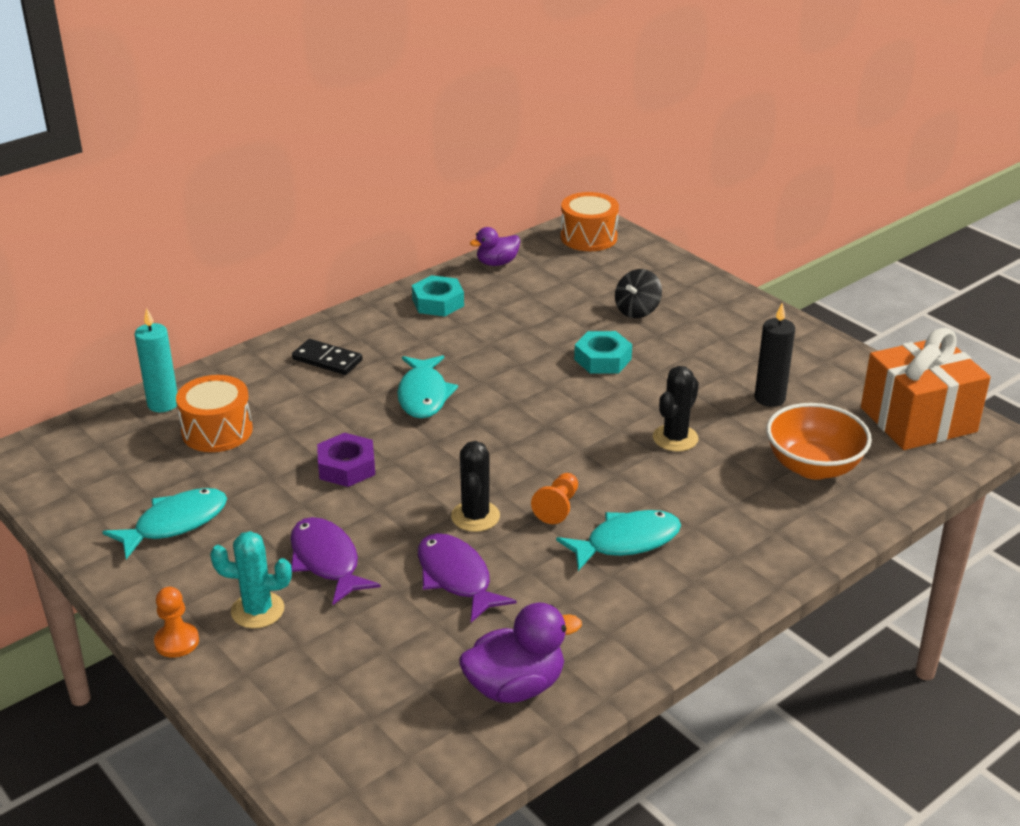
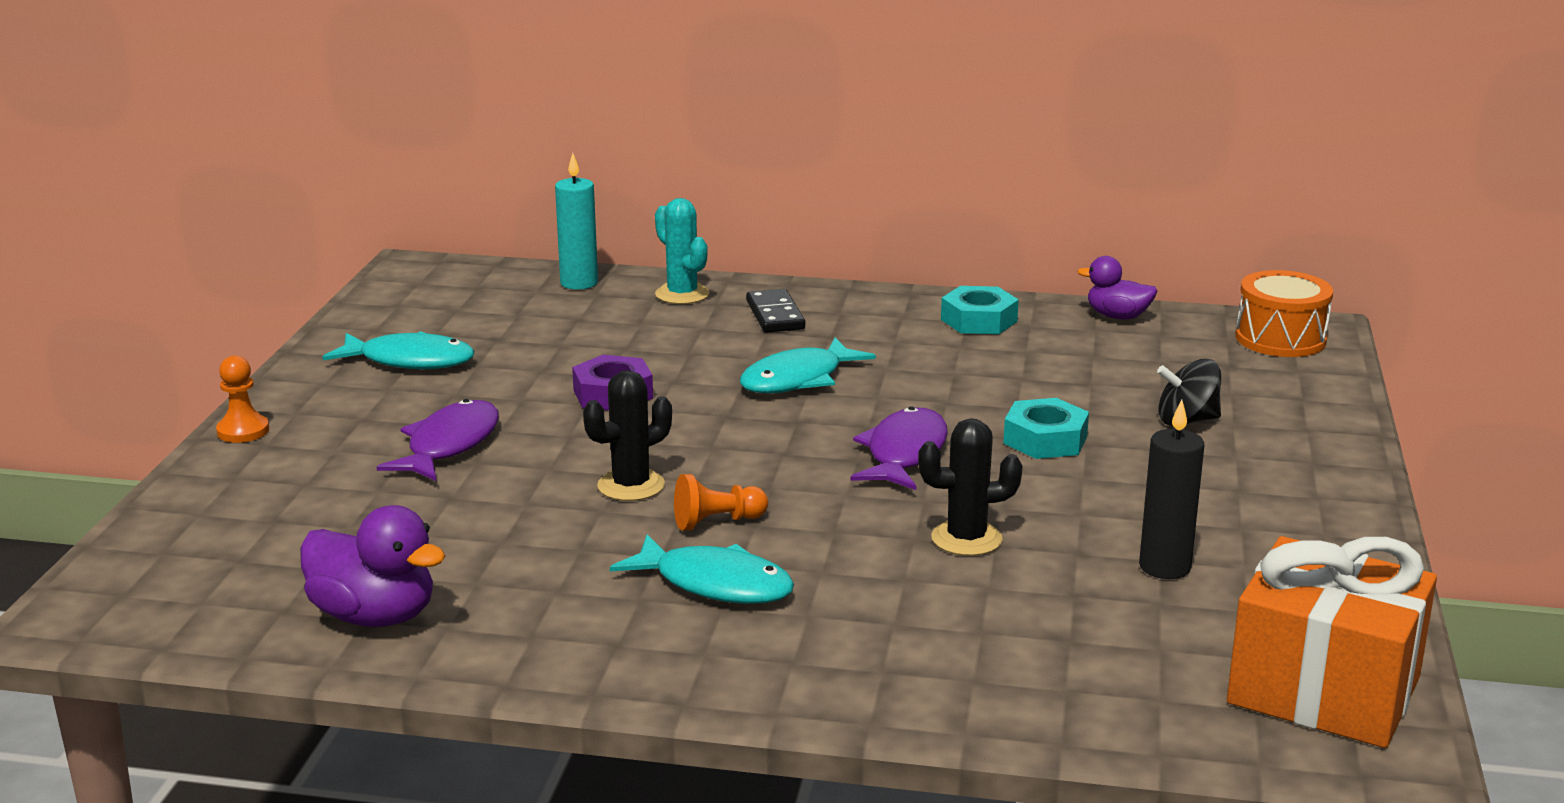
camera: 50 degrees right, 10 degrees down
orange drum [176,375,253,452] -> none
turquoise cactus [210,531,292,629] -> turquoise cactus moved to [655,198,710,304]
purple fish [418,533,517,623] -> purple fish moved to [851,406,948,490]
orange bowl [766,403,872,480] -> none

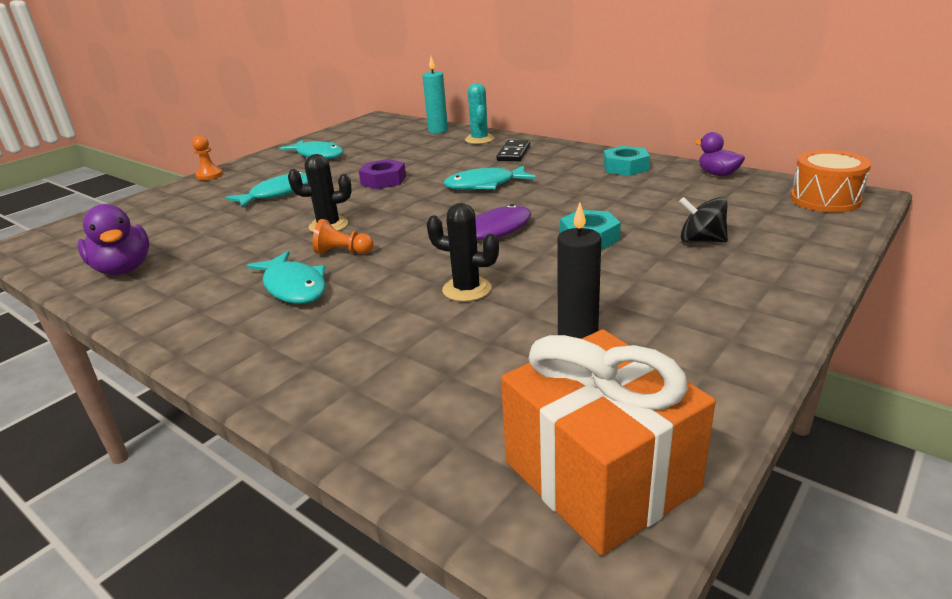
camera: 30 degrees right, 5 degrees up
purple fish [377,399,499,481] -> turquoise fish [226,171,308,208]

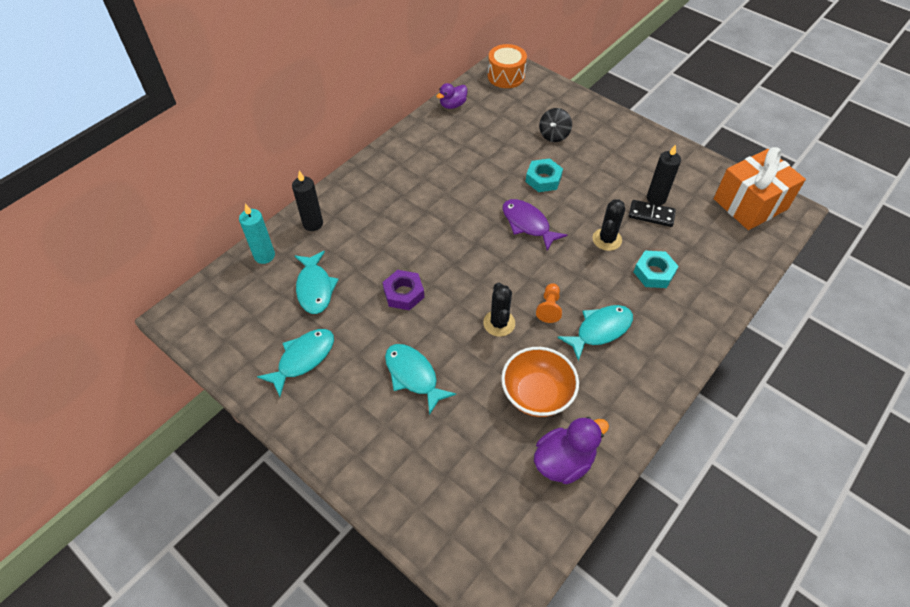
camera: 90 degrees left, 25 degrees up
orange pawn [192,135,223,180] -> none
turquoise fish [444,165,536,190] -> turquoise fish moved to [295,251,339,314]
turquoise cactus [465,83,495,144] -> black candle [292,171,323,231]
black domino [497,140,530,161] -> black domino moved to [629,200,676,227]
turquoise nut [603,146,650,176] -> turquoise nut moved to [634,251,679,288]
none -> orange bowl [501,347,579,417]

